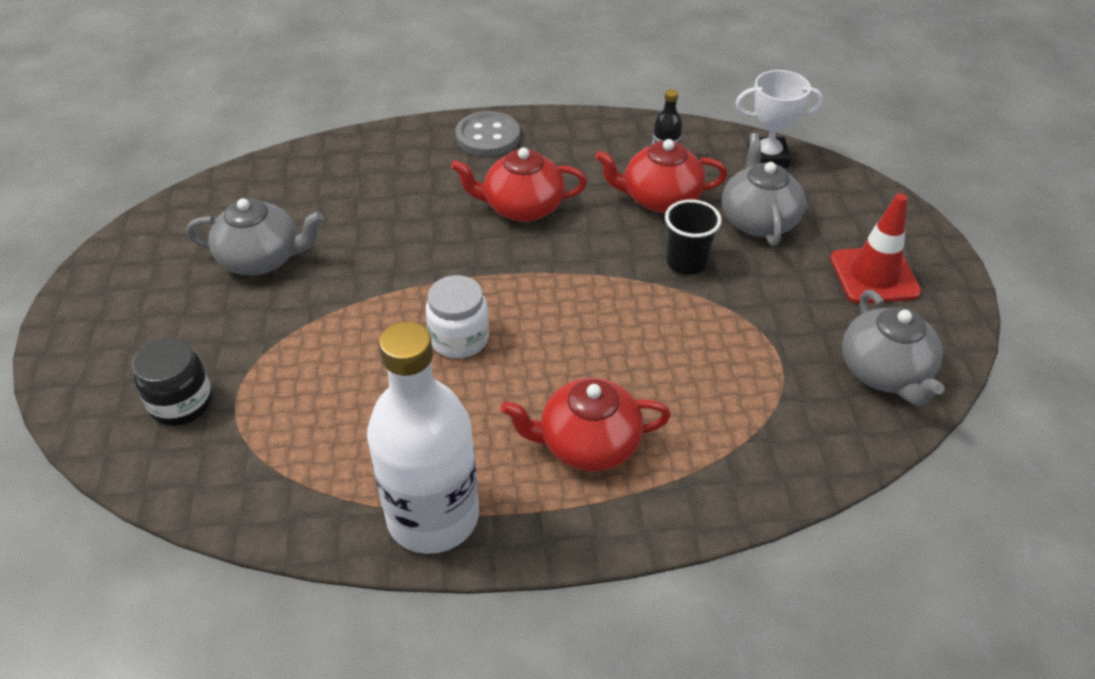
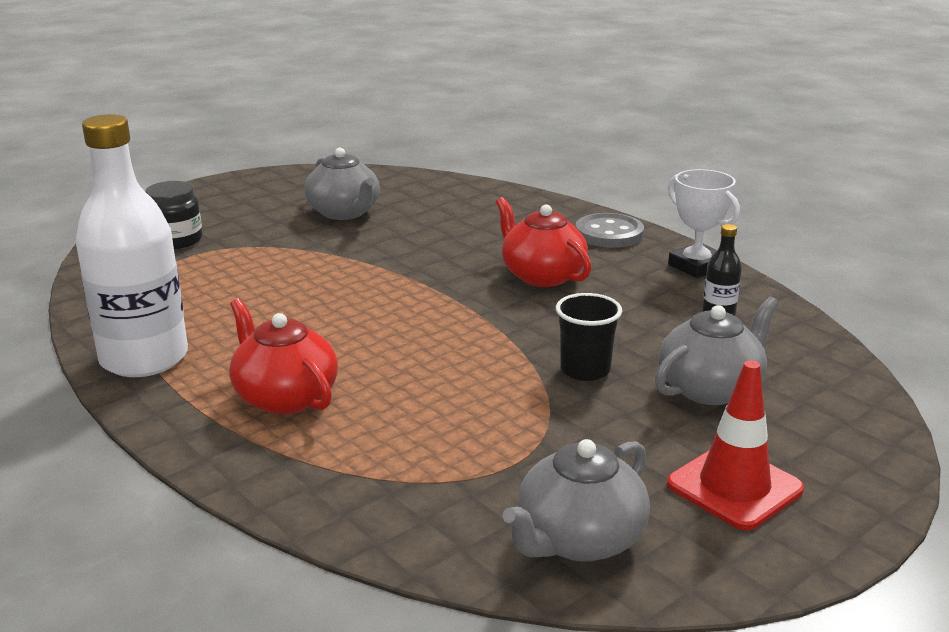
camera: 55 degrees right, 20 degrees down
white jar [426,275,489,358] -> none
red teapot [595,139,728,213] -> none
white trophy [735,70,823,168] -> white trophy moved to [668,169,740,278]

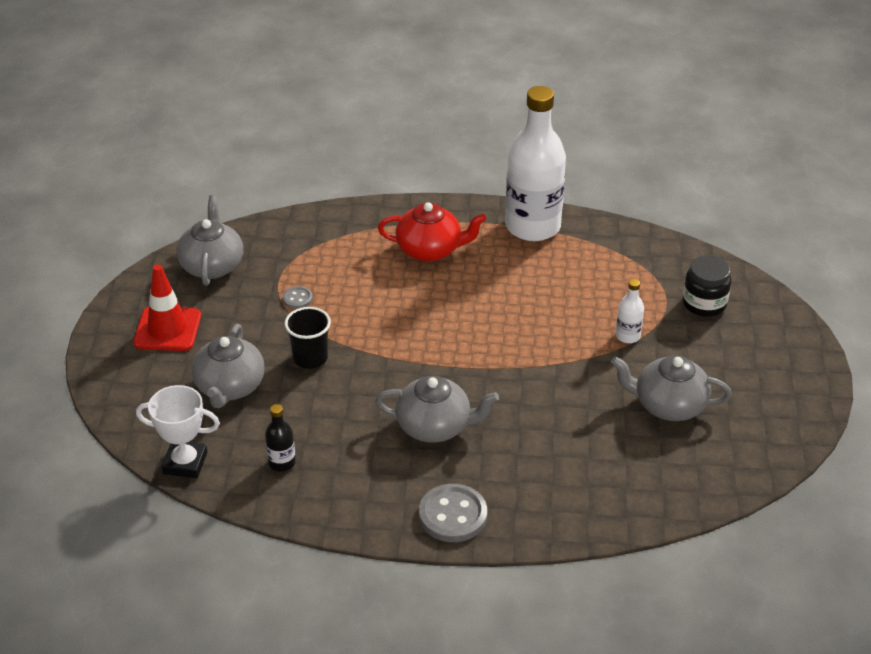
camera: 135 degrees right, 15 degrees up
red teapot [496,197,592,287] -> grey teapot [375,376,499,443]
white trophy [668,169,740,278] -> white trophy moved to [136,385,220,478]
none -> grey button [282,286,313,309]
none -> white bottle [616,279,644,343]

